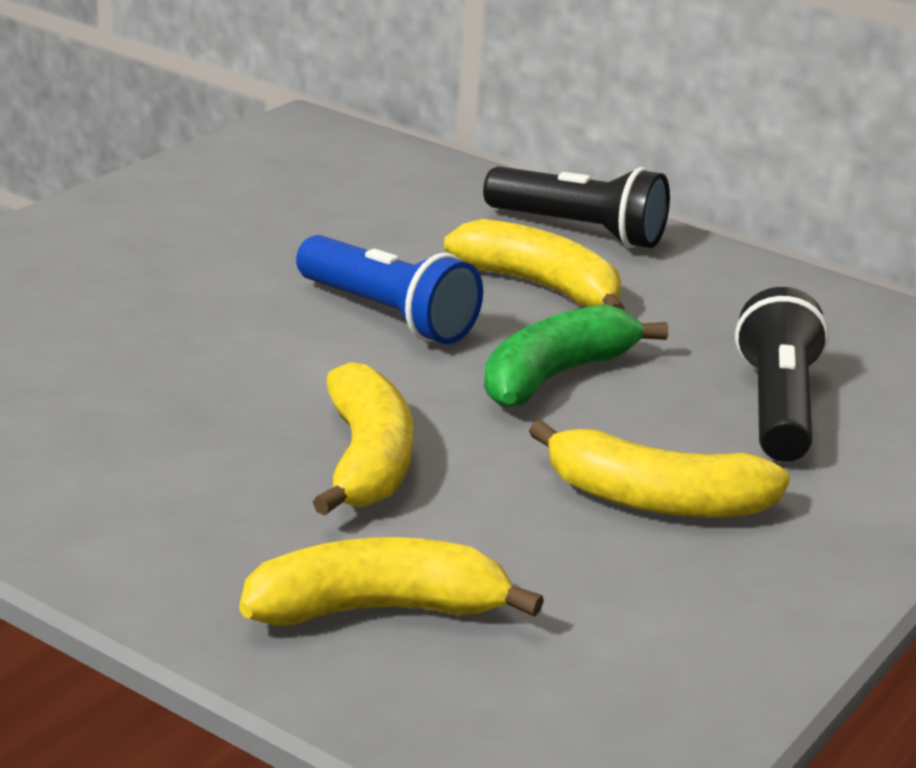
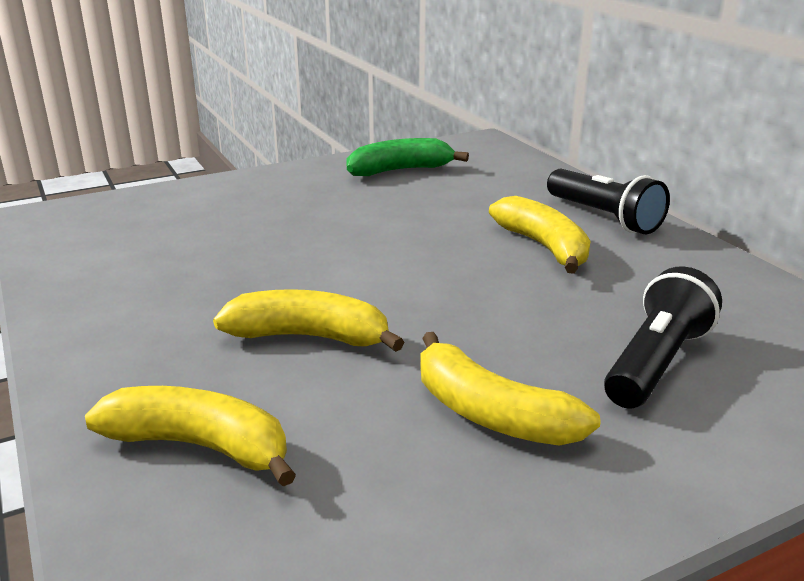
camera: 30 degrees right, 0 degrees up
blue flashlight [296,235,483,344] -> none
yellow banana [313,362,413,516] -> yellow banana turned 105 degrees counterclockwise [213,289,404,352]
green banana [484,305,668,407] -> green banana moved to [346,138,469,176]

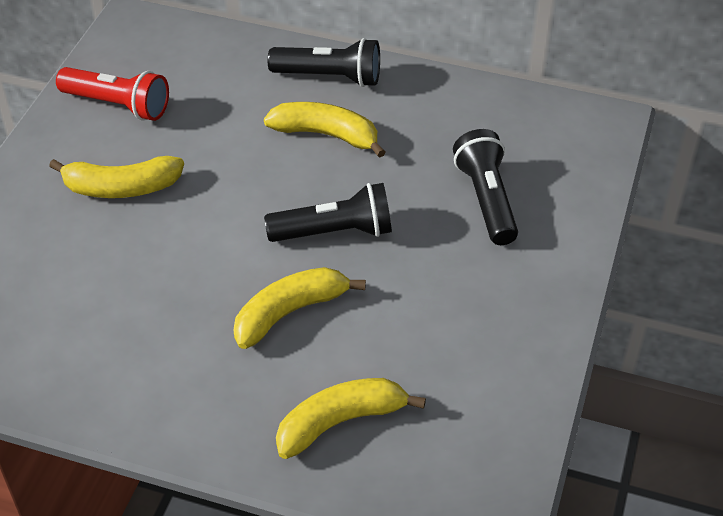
camera: 45 degrees left, 20 degrees up
green banana [346,138,469,176] -> red flashlight [56,67,169,121]
yellow banana [420,332,601,446] -> yellow banana moved to [49,156,184,198]
none -> black flashlight [264,183,392,242]

